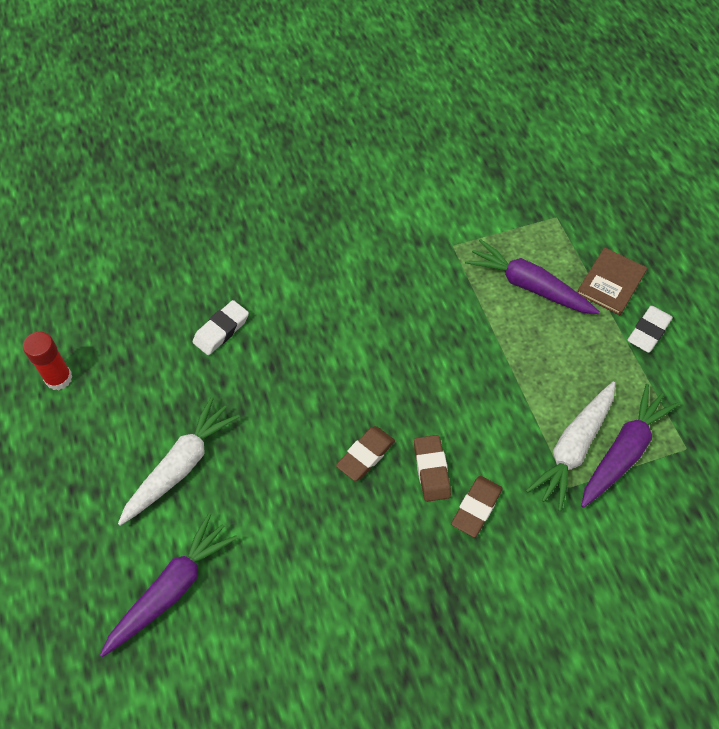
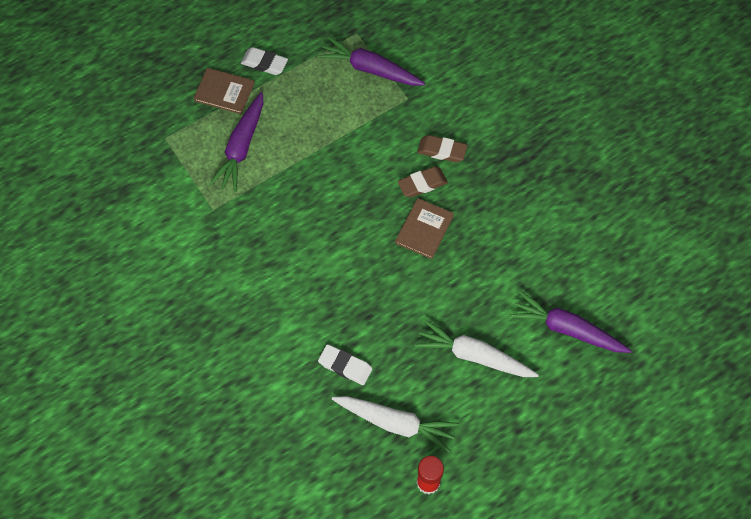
camera: 105 degrees left, 5 degrees up
brown eraser [336,426,395,481] -> brown book [395,198,454,259]
white carrot [526,382,615,511] -> white carrot moved to [332,396,459,453]

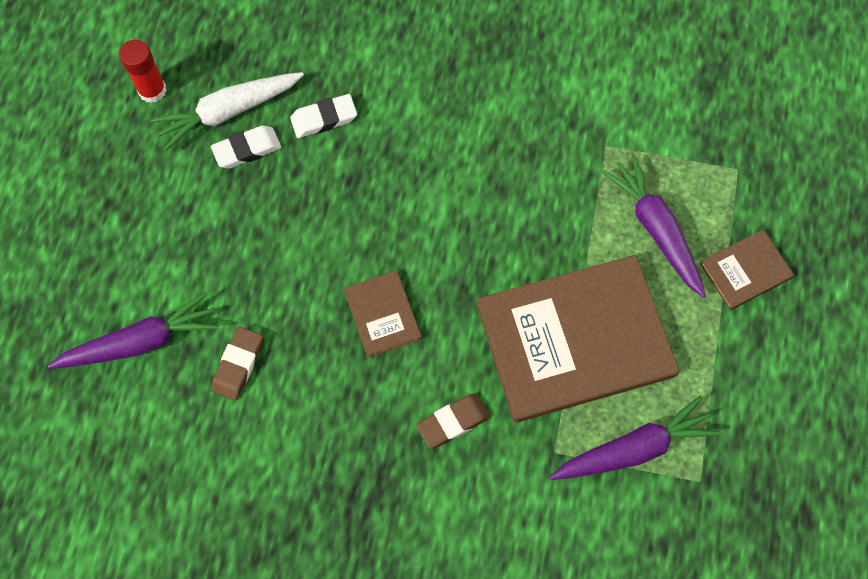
camera: 135 degrees right, 5 degrees up
white eraser [241,47,288,75] -> white eraser moved to [211,125,281,169]
brown eraser [398,166,448,198] -> brown eraser moved to [211,326,263,401]
white carrot [415,320,539,377] -> none
none -> brown book [476,255,679,423]

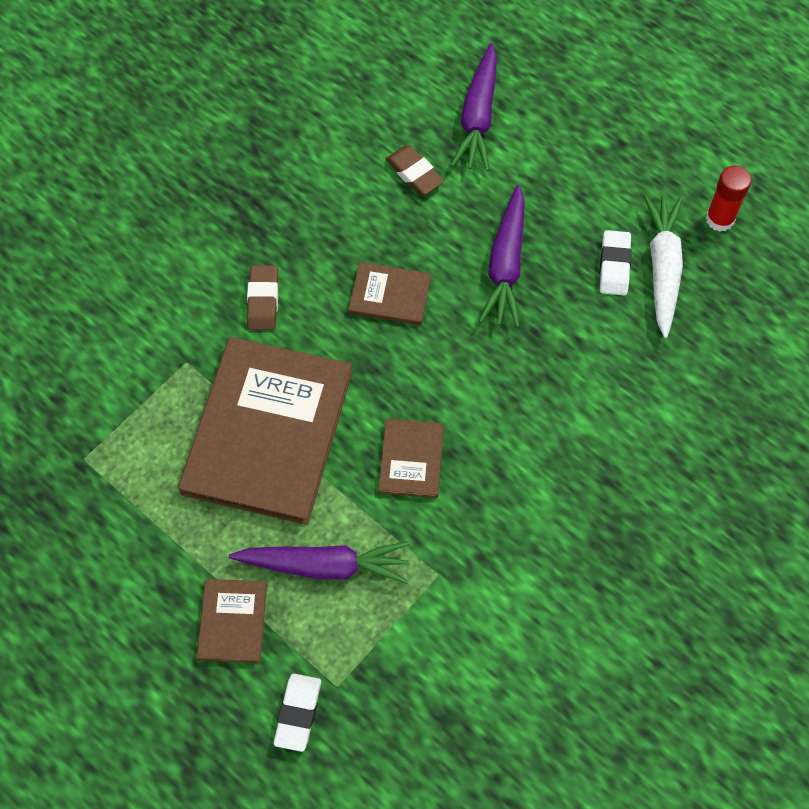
camera: 120 degrees right, 5 degrees down
white eraser [290,94,357,138] -> white eraser moved to [274,674,321,752]
purple carrot [550,396,720,480] -> purple carrot moved to [479,185,525,327]
none -> brown book [378,419,444,498]

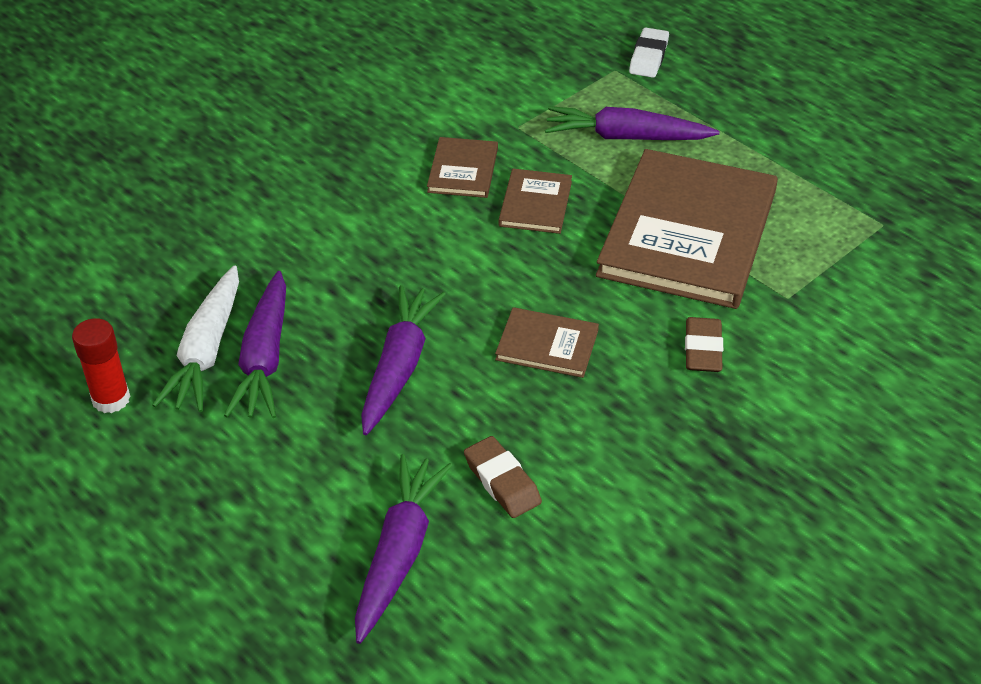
camera: 175 degrees left, 20 degrees down
brown book [197,579,267,663] -> brown book moved to [427,137,498,198]
white eraser [600,230,632,296] -> purple carrot [224,271,286,418]

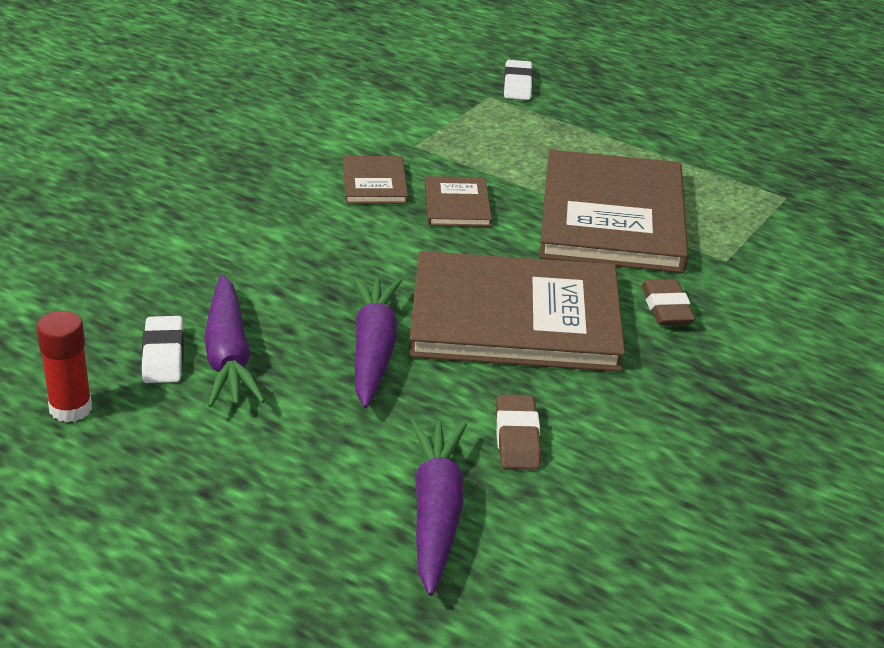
camera: 15 degrees left, 10 degrees down
white carrot [152,265,239,412] -> white eraser [142,316,184,383]
brown eraser [464,436,542,518] -> brown eraser turned 45 degrees clockwise [496,394,541,469]
brown book [495,307,599,378] -> brown book [409,251,625,372], size x2.23
purple carrot [545,106,720,140] -> none

